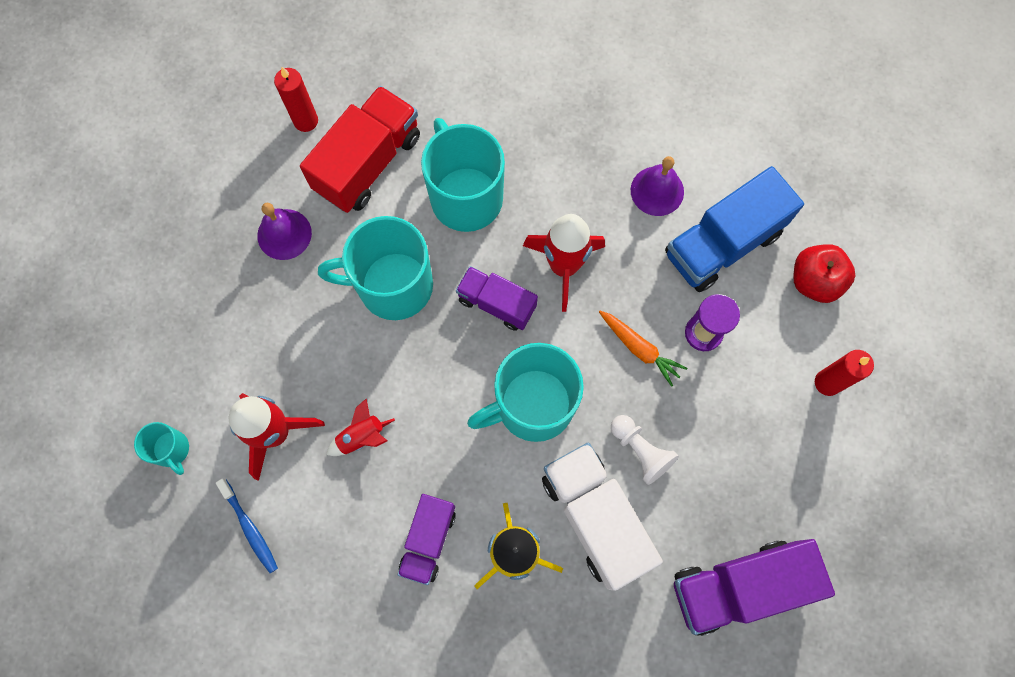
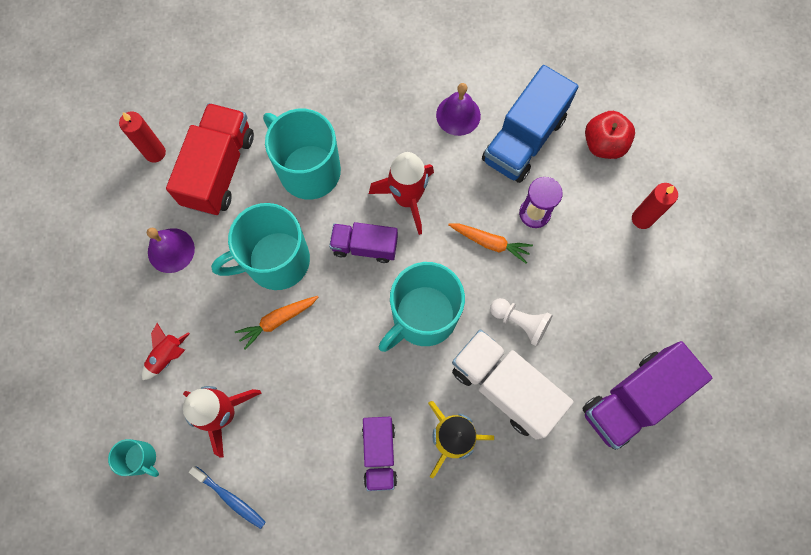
camera: 20 degrees left, 0 degrees up
red rocket [326,398,395,456] -> red rocket moved to [142,323,190,380]
none -> orange carrot [235,296,318,350]

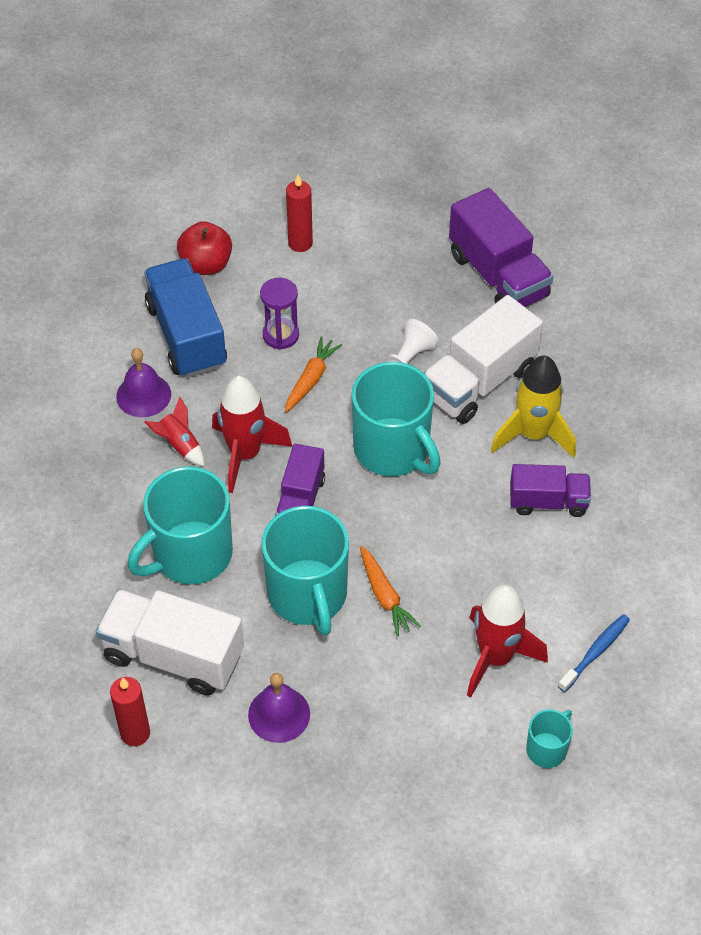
camera: 85 degrees left, 20 degrees down
red rocket [142,323,190,380] -> red rocket moved to [145,397,204,466]
red truck [166,103,254,215] -> white truck [96,589,244,695]
blue truck [482,65,579,183] -> blue truck turned 150 degrees counterclockwise [144,258,227,378]

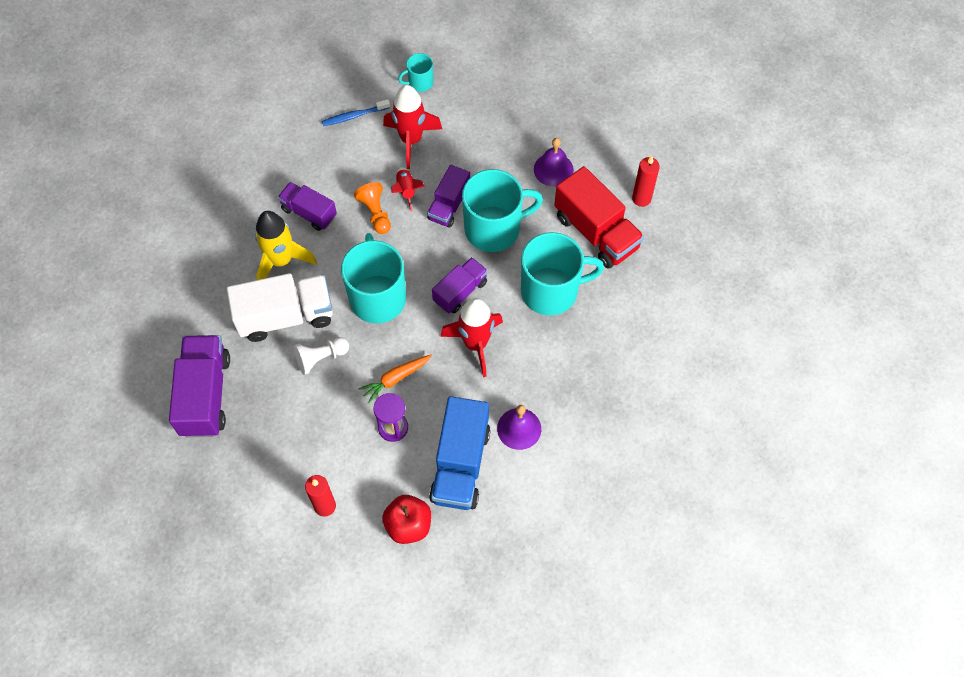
camera: 150 degrees left, 10 degrees up
white truck [96,589,244,695] -> red truck [554,166,644,269]
red rocket [145,397,204,466] -> red rocket moved to [391,167,425,212]
turquoise mug [261,506,349,636] -> turquoise mug turned 60 degrees clockwise [462,169,543,252]
orange carrot [360,546,421,637] -> purple truck [427,165,470,228]
none -> orange pawn [354,182,391,234]

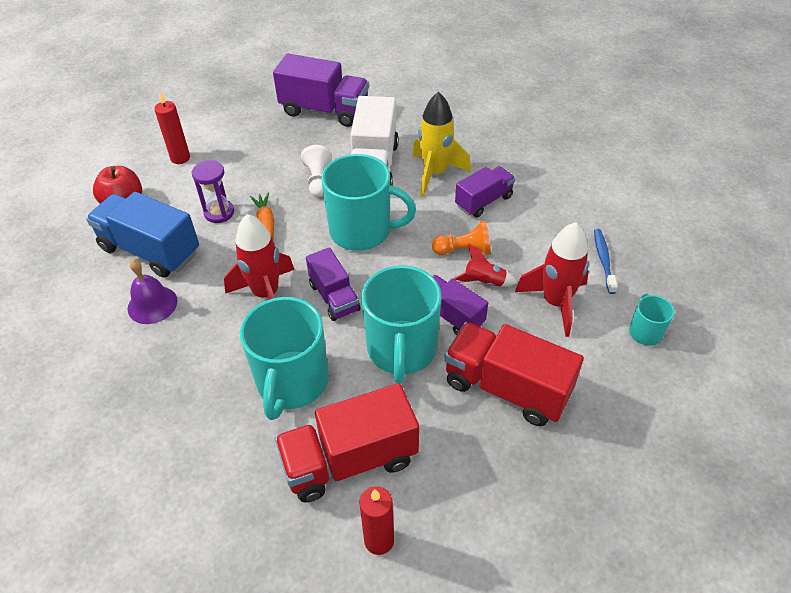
camera: 110 degrees right, 15 degrees down
purple bell [534,138,574,187] -> none
none -> red truck [444,322,584,426]

